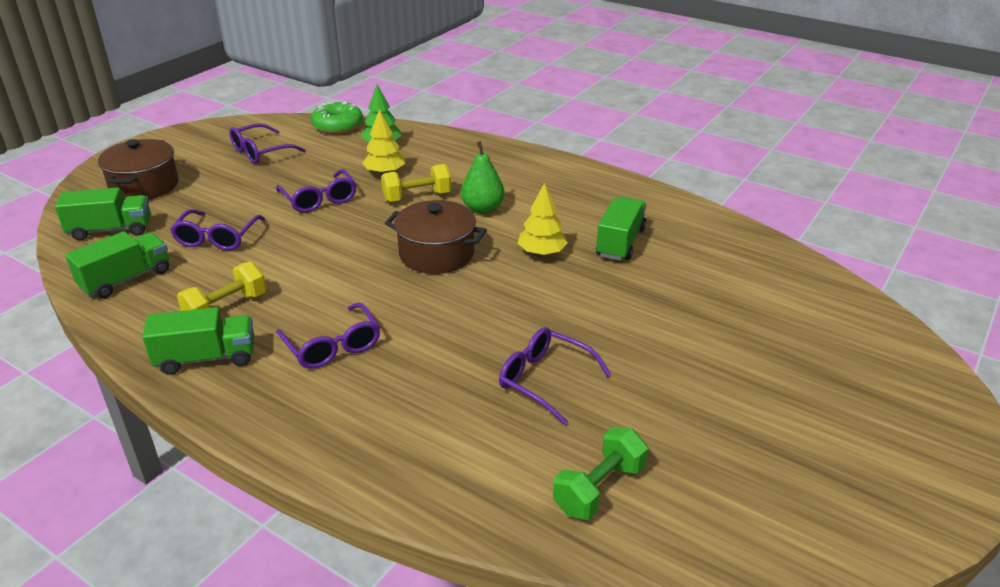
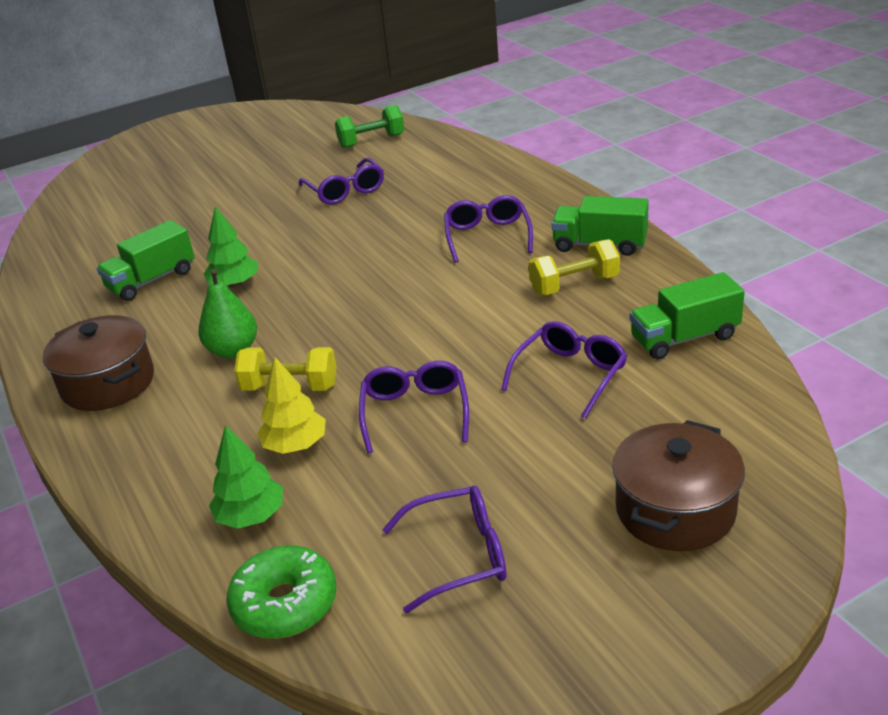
camera: 150 degrees left, 0 degrees up
green truck [55,188,151,241] -> none
brown pot [385,200,487,274] -> brown pot moved to [42,315,154,411]
yellow tree [518,183,568,256] -> green tree [204,206,258,288]

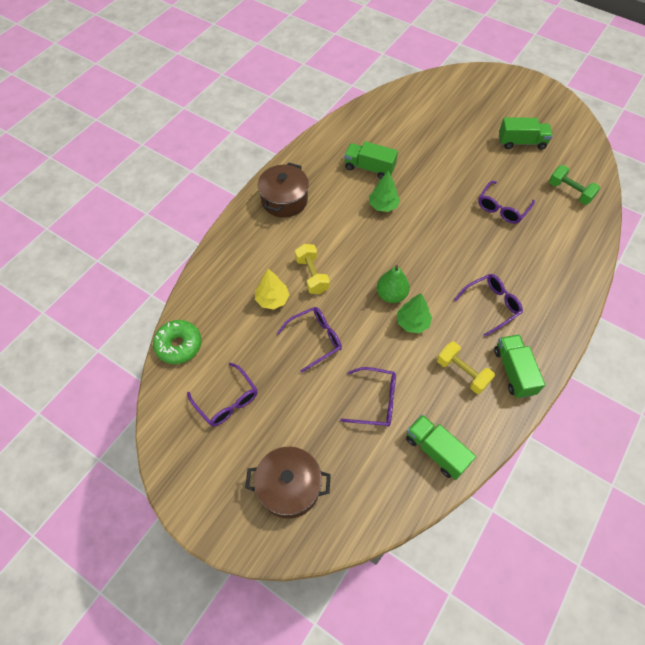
camera: 60 degrees right, 25 degrees up
green pear [199,269,257,358] -> green pear moved to [377,265,410,303]
green tree [209,425,283,529] -> green tree moved to [397,293,432,333]
none -> green truck [499,117,553,150]

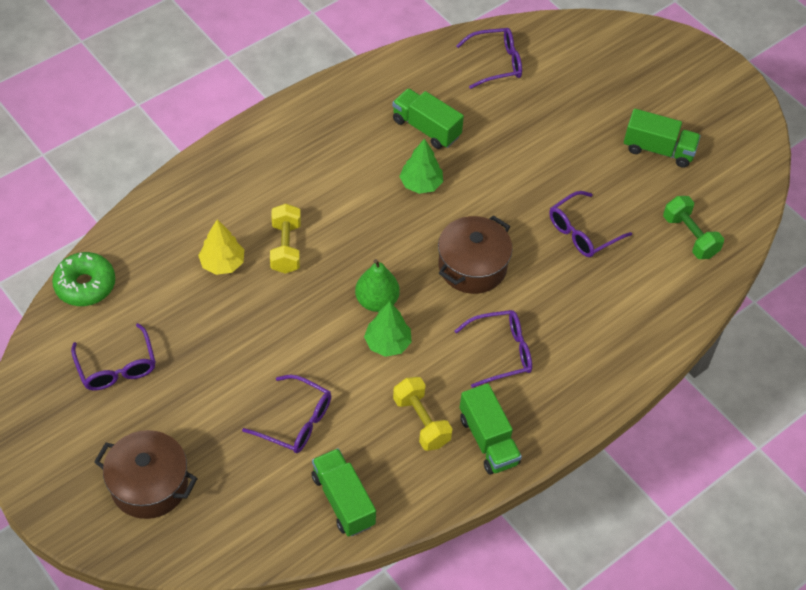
camera: 15 degrees right, 5 degrees down
brown pot [258,162,309,218] -> brown pot moved to [438,215,513,294]
purple glasses [277,307,342,373] -> purple glasses moved to [456,28,522,89]
green truck [494,334,545,399] -> green truck turned 150 degrees clockwise [460,383,522,475]

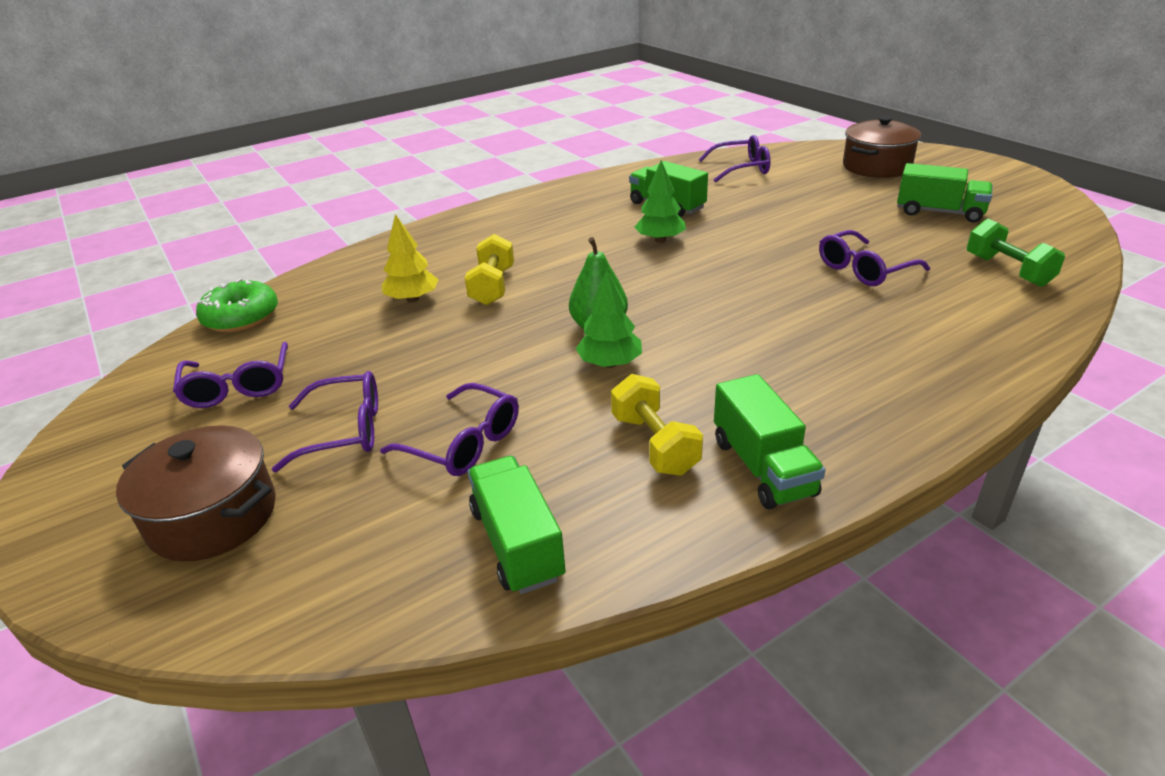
camera: 10 degrees right, 20 degrees down
brown pot [438,215,513,294] -> brown pot moved to [843,116,921,178]
purple glasses [454,310,532,388] -> purple glasses moved to [272,371,378,472]

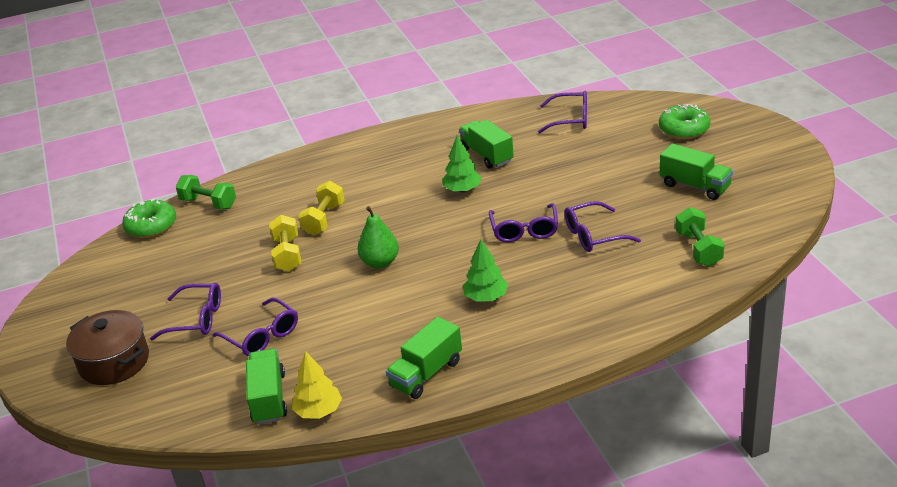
camera: 15 degrees right, 0 degrees up
purple glasses [173,342,288,408] -> purple glasses moved to [489,203,558,242]
yellow tree [382,214,439,302] -> yellow tree moved to [292,351,342,419]
green tree [576,269,642,368] -> green tree moved to [463,239,508,302]
yellow dumbbell [611,374,703,476] -> yellow dumbbell moved to [269,215,301,272]
green truck [714,374,825,510] -> green truck turned 45 degrees clockwise [386,317,462,399]
brown pot [843,116,921,178] -> green donut [659,104,710,139]
none -> green dumbbell [176,175,236,210]

